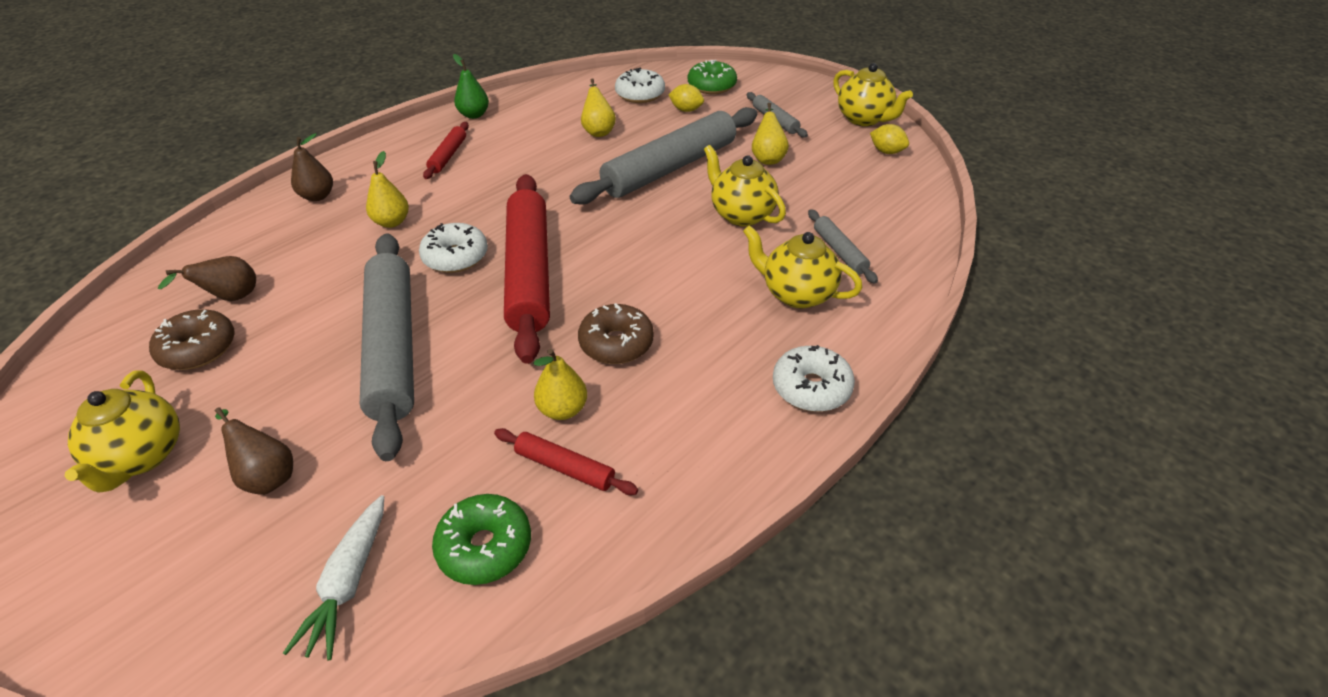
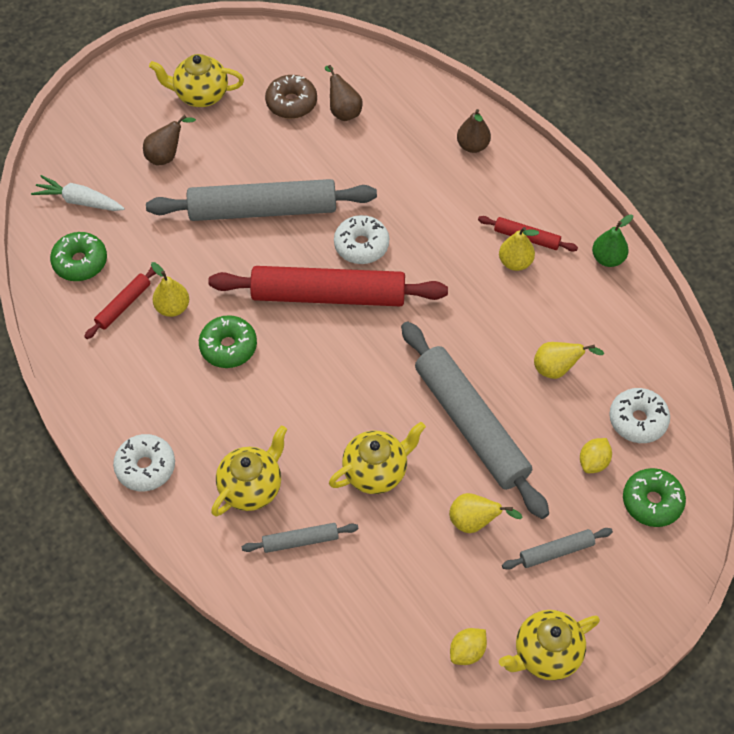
camera: 100 degrees right, 15 degrees up
yellow pear [366,151,409,228] -> yellow pear moved to [499,227,539,271]
brown donut [578,303,654,364] -> green donut [199,315,257,368]

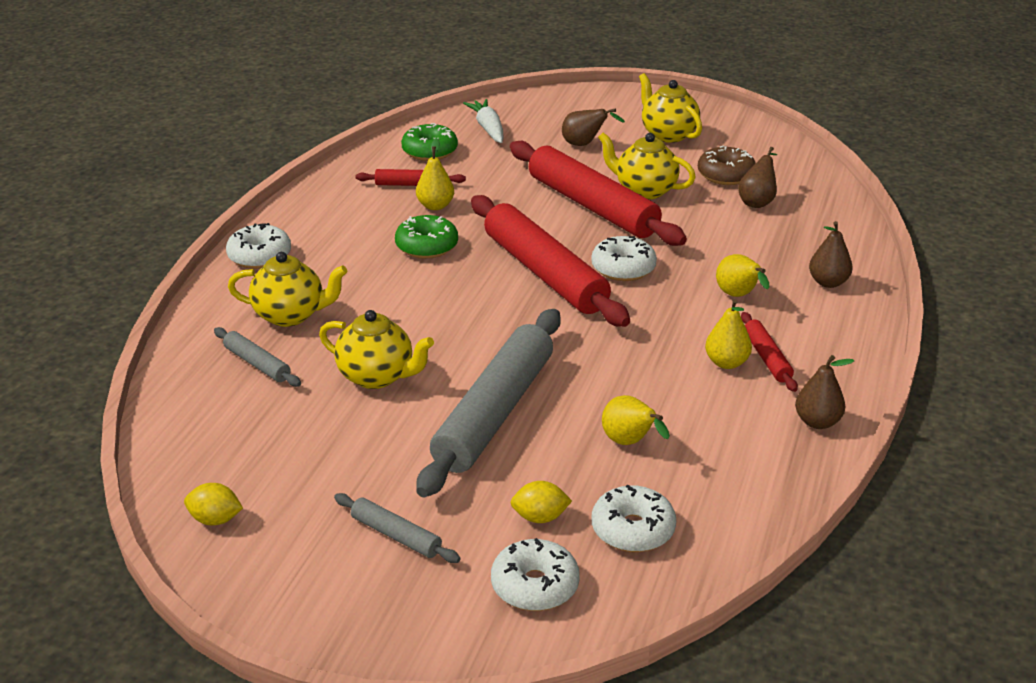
camera: 55 degrees right, 25 degrees down
grey rolling pin [146,179,377,221] -> red rolling pin [510,141,687,246]
yellow pear [449,493,523,533] -> yellow pear moved to [716,254,769,297]
yellow teapot [499,610,600,680] -> yellow teapot moved to [598,132,696,199]
green pear [592,214,633,267] -> brown pear [795,355,854,429]
green donut [623,468,686,527] -> white donut [491,538,580,611]

